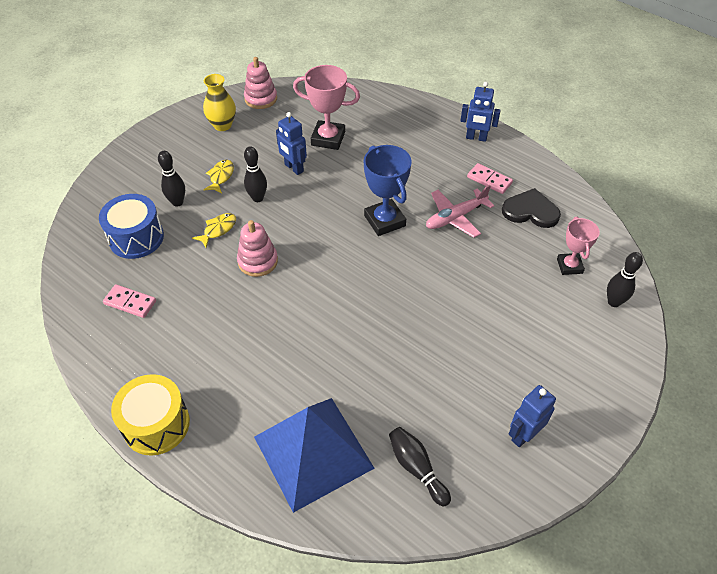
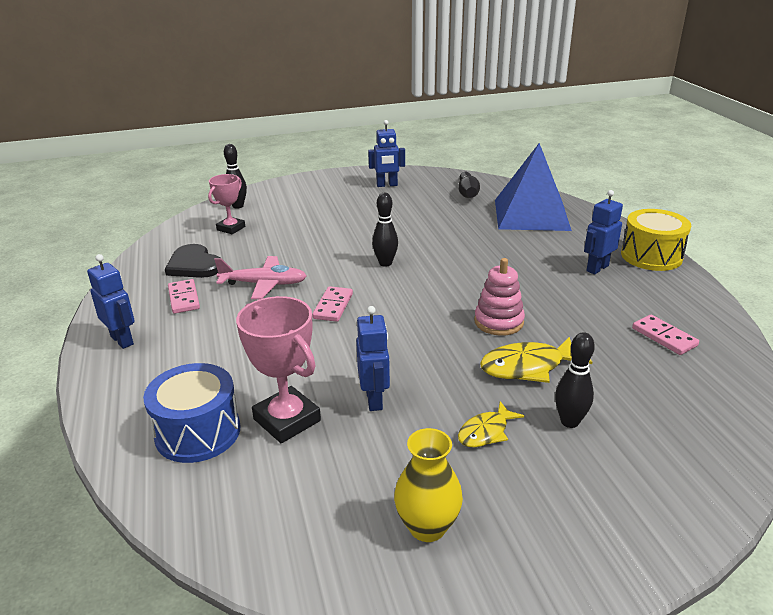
camera: 145 degrees left, 20 degrees down
blue drum [99,194,164,259] -> blue drum moved to [143,363,240,463]
yellow fish [192,213,236,248] -> yellow fish [480,337,592,383], size x1.60
pink stacking toy [244,57,277,109] -> none
black bowling pin [244,146,267,202] -> black bowling pin moved to [372,193,398,267]
blue trophy [364,145,412,236] -> pink domino [312,286,353,322]
none -> blue robot [584,190,623,275]

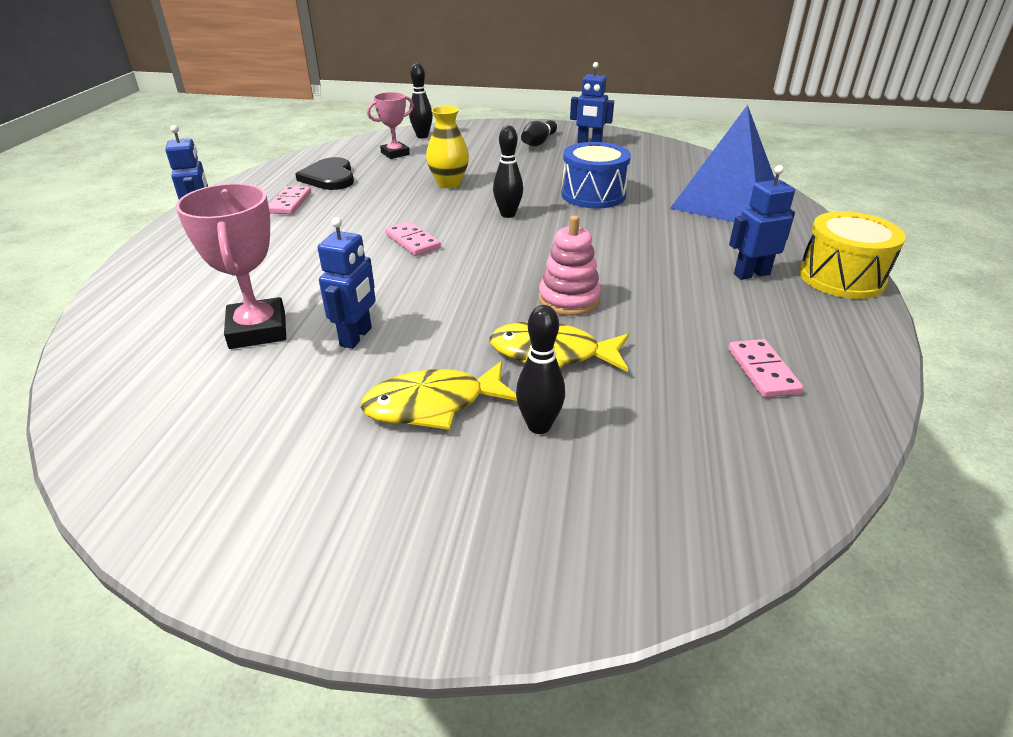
camera: 25 degrees right, 5 degrees up
blue drum [143,363,240,463] -> blue drum moved to [561,142,631,209]
pink plane [214,256,307,299] -> none
pink domino [312,286,353,322] -> pink domino turned 75 degrees counterclockwise [385,221,441,256]
yellow vase [394,428,463,542] -> yellow vase moved to [426,106,469,188]
black bowling pin [458,172,480,198] -> black bowling pin moved to [521,120,557,146]
yellow fish [458,401,524,447] -> yellow fish [360,361,517,430], size x1.60

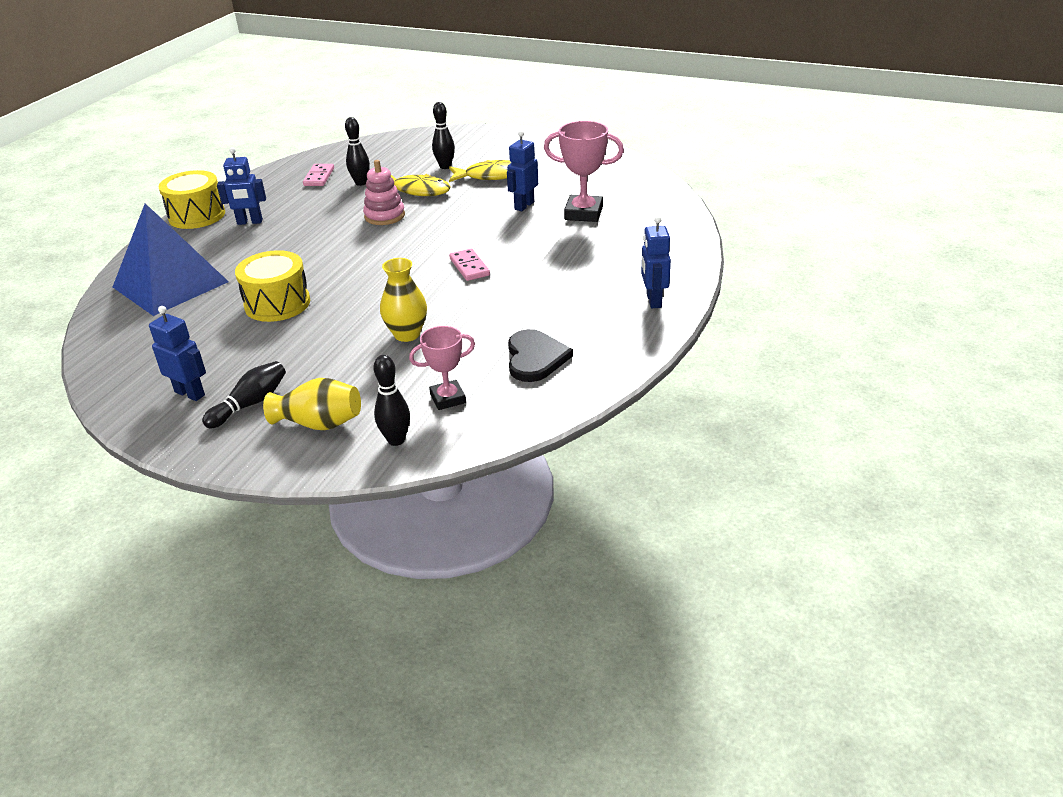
camera: 165 degrees left, 0 degrees up
pink trophy [176,183,286,349] -> pink trophy turned 75 degrees counterclockwise [544,121,624,222]
pink domino [268,186,311,214] -> none
black bowling pin [493,125,523,218] -> black bowling pin moved to [345,117,370,186]
blue drum [561,142,631,209] -> yellow drum [235,250,310,322]
none -> yellow vase [263,378,361,430]

